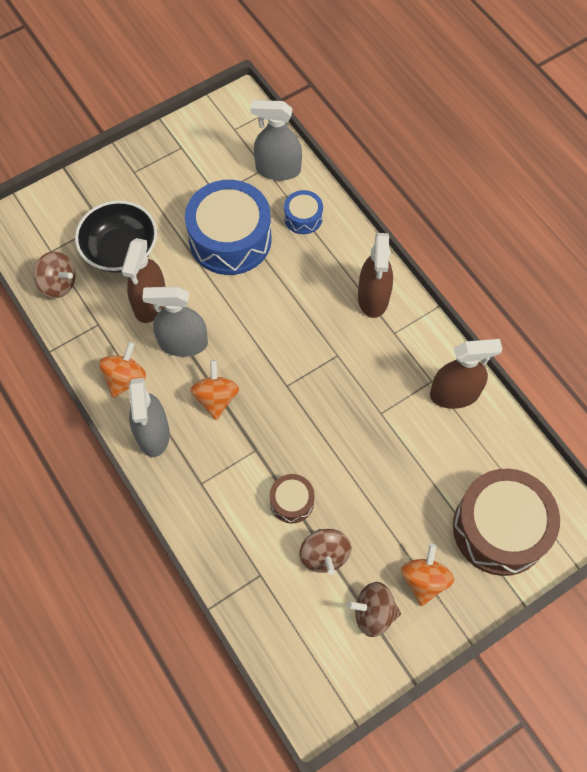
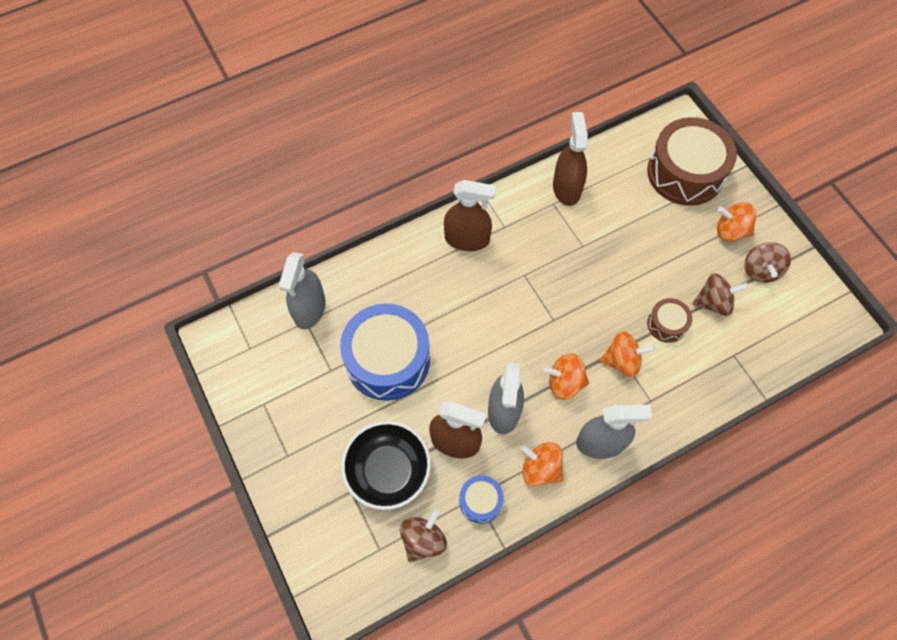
camera: 85 degrees left, 0 degrees up
blue drum [284,190,323,234] -> blue drum moved to [459,475,504,523]
none -> orange spinning top [600,331,655,377]

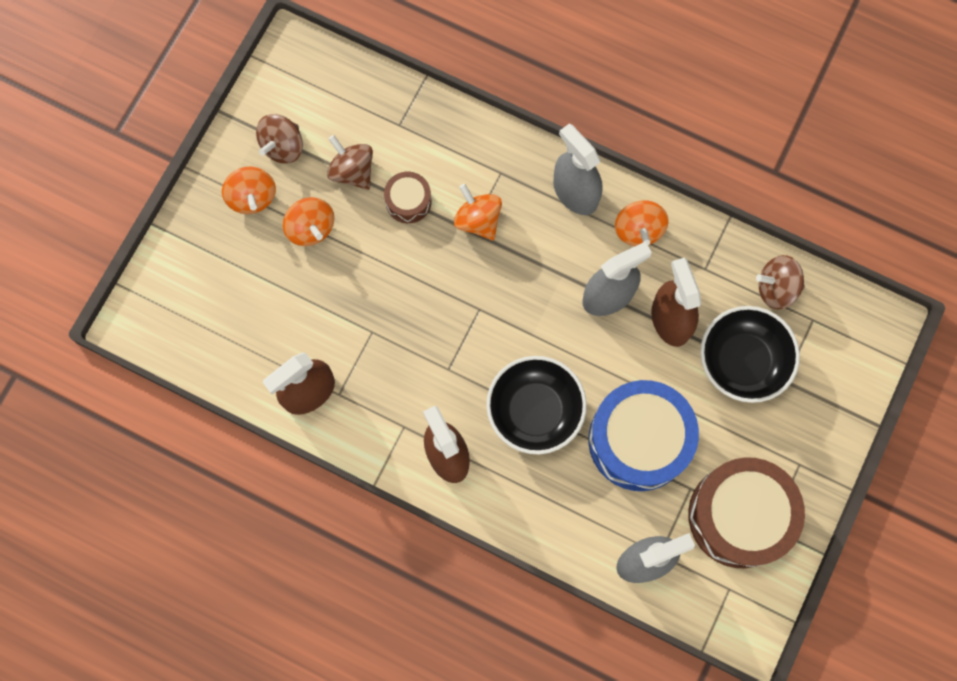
camera: 125 degrees left, 10 degrees up
blue drum [459,475,504,523] -> none
orange spinning top [544,353,589,400] -> orange spinning top moved to [283,197,334,246]
brown drum [647,117,737,206] -> brown drum moved to [688,457,805,568]
brown spinning top [744,242,791,283] -> brown spinning top turned 150 degrees clockwise [256,114,303,163]
none -> black bowl [486,356,587,454]

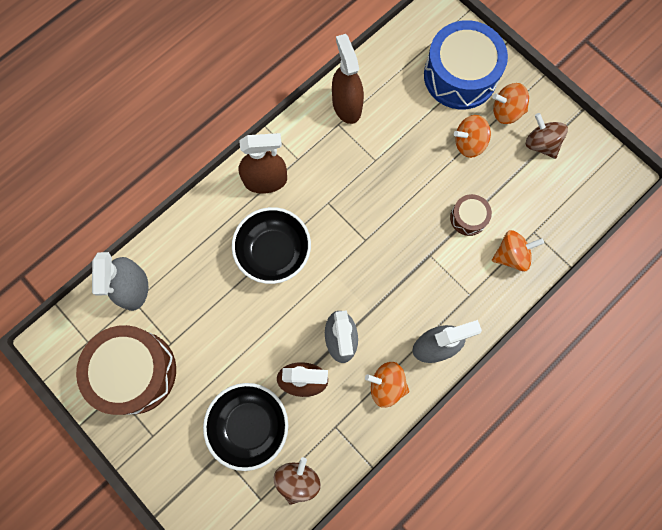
camera: 110 degrees right, 0 degrees up
brown spinning top [327,135,373,190] -> none
orange spinning top [454,184,502,240] -> orange spinning top moved to [492,230,544,271]
blue drum [588,380,699,491] -> blue drum moved to [424,20,508,109]

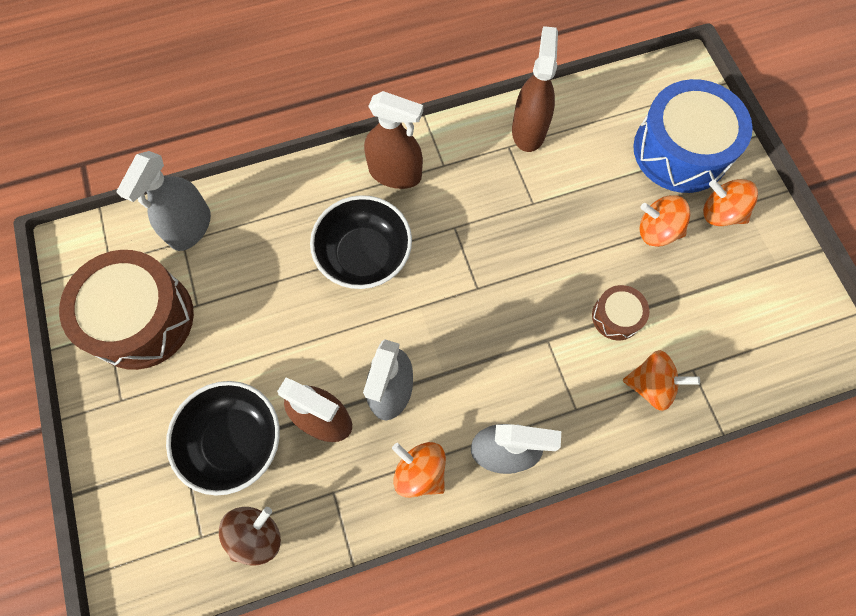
camera: 25 degrees right, 5 degrees down
brown spinning top [526,113,568,159] -> none

